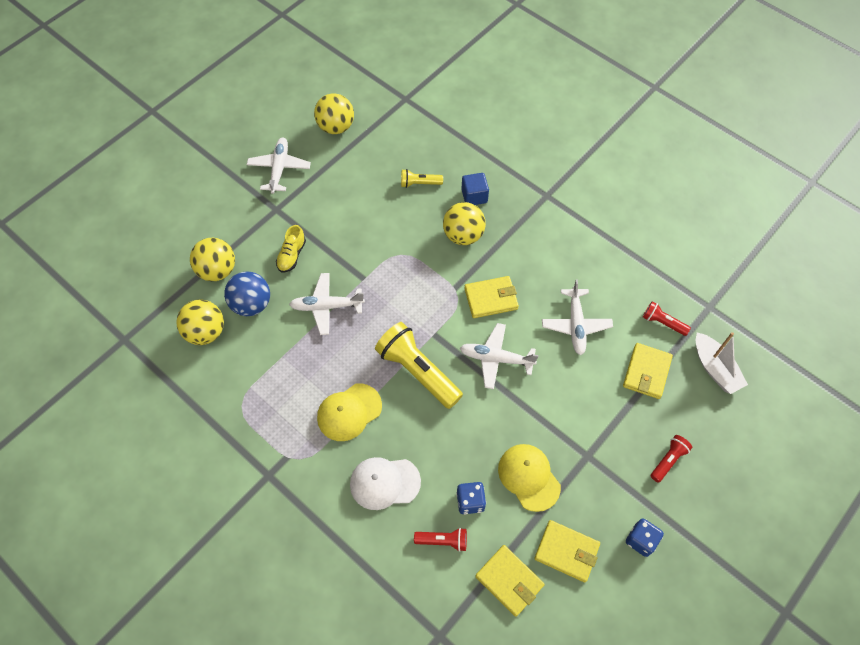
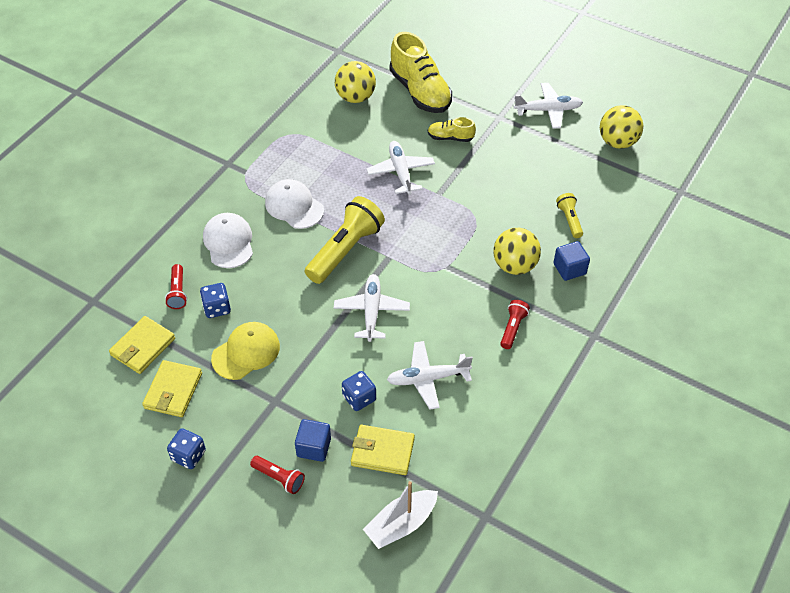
camera: 80 degrees right, 10 degrees down
yellow ball [190,238,235,281] -> yellow shoe [390,32,452,113]
blue ball [224,272,270,316] -> none
yellow cap [317,383,382,441] -> white cap [265,179,324,229]
yellow wallet [464,276,519,318] -> none
red flashlight [643,301,691,336] -> red flashlight moved to [500,300,530,349]
none -> blue cube [295,419,331,462]
none -> blue dice [342,371,376,411]

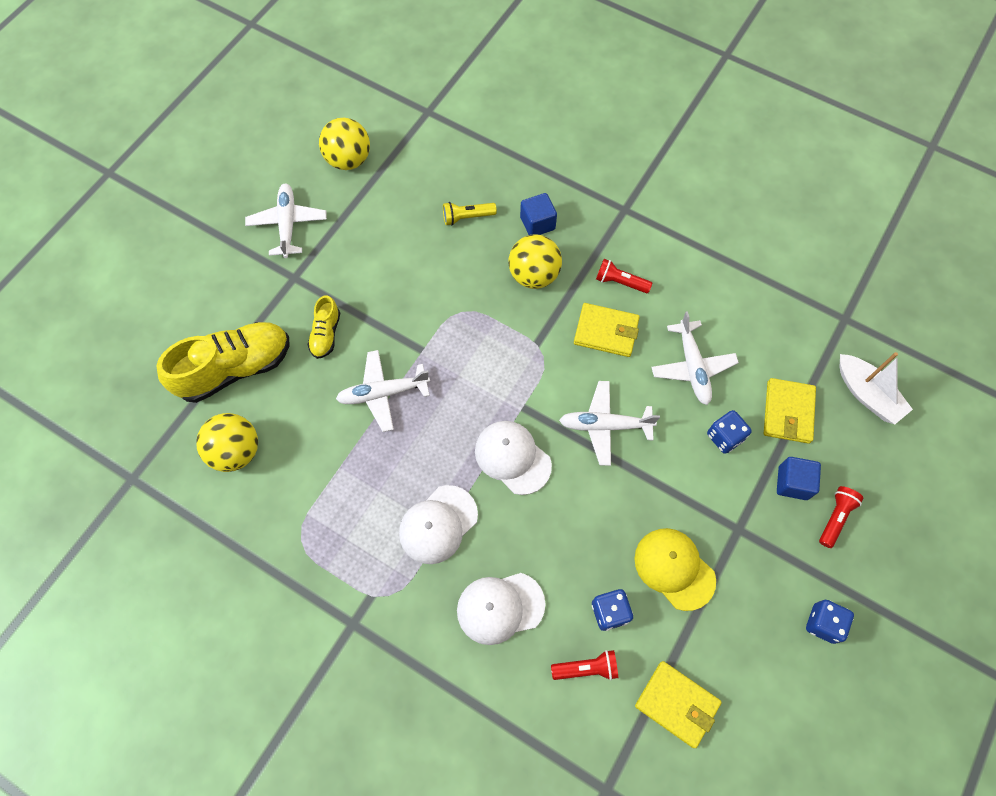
camera: 90 degrees left, 15 degrees up
yellow wallet [142,360,202,417] -> yellow wallet moved to [574,303,640,357]
yellow flashlight [305,196,385,284] -> white cap [475,421,552,495]

